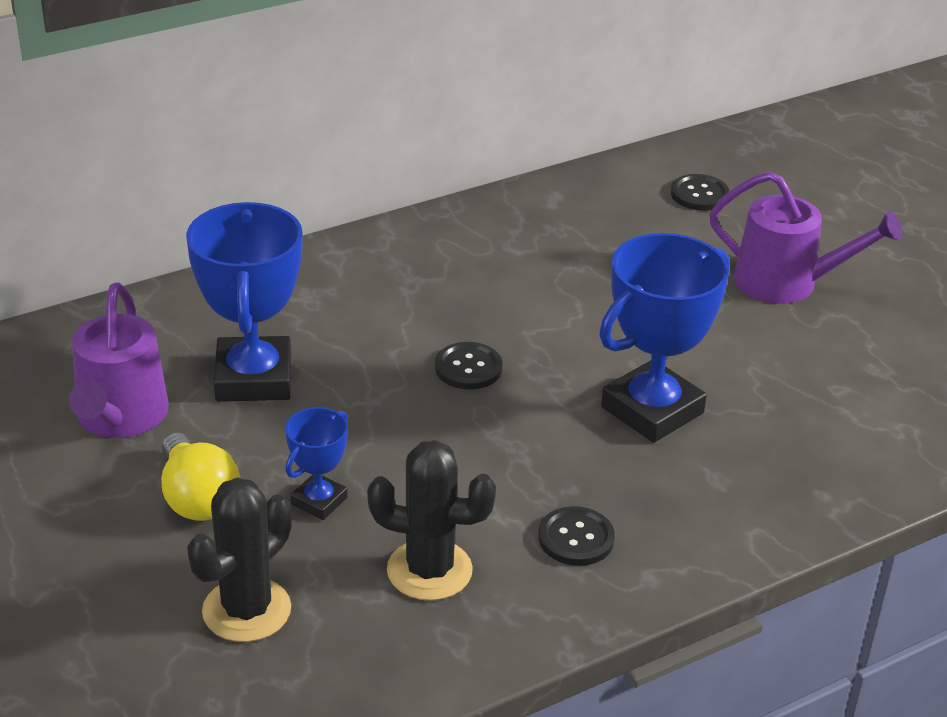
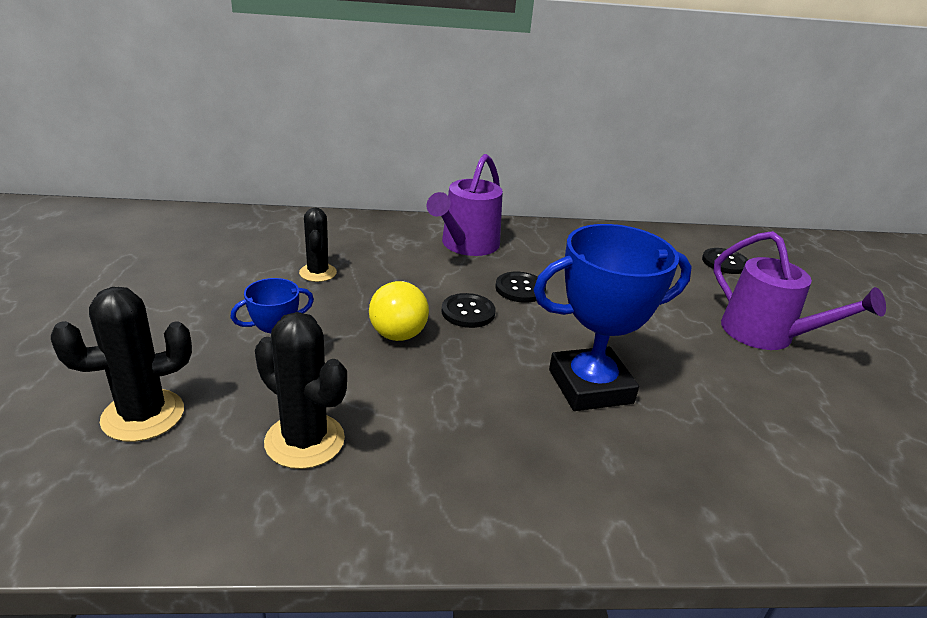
camera: 25 degrees right, 5 degrees down
purple watering can [69,283,169,438] -> purple watering can moved to [427,154,503,256]
yellow light bulb [161,433,240,521] -> yellow light bulb moved to [369,281,429,341]
blue trophy [186,202,303,402] -> black cactus [299,208,337,282]
black button [538,506,615,566] -> black button moved to [495,272,546,303]

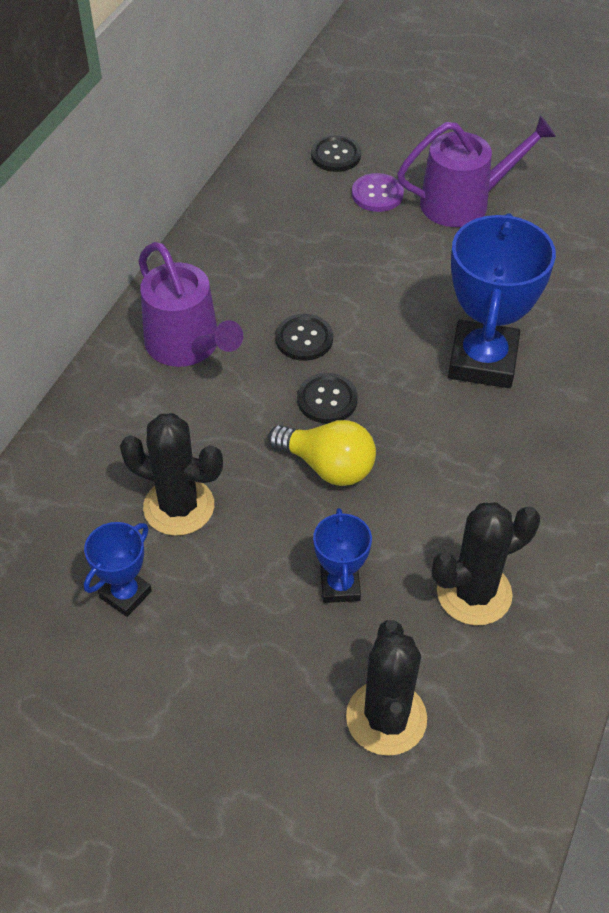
camera: 60 degrees left, 20 degrees up
black cactus [299,208,337,282] -> black cactus [120,413,223,536], size x1.52
none -> blue trophy [84,522,152,617]
none -> purple button [352,173,404,212]

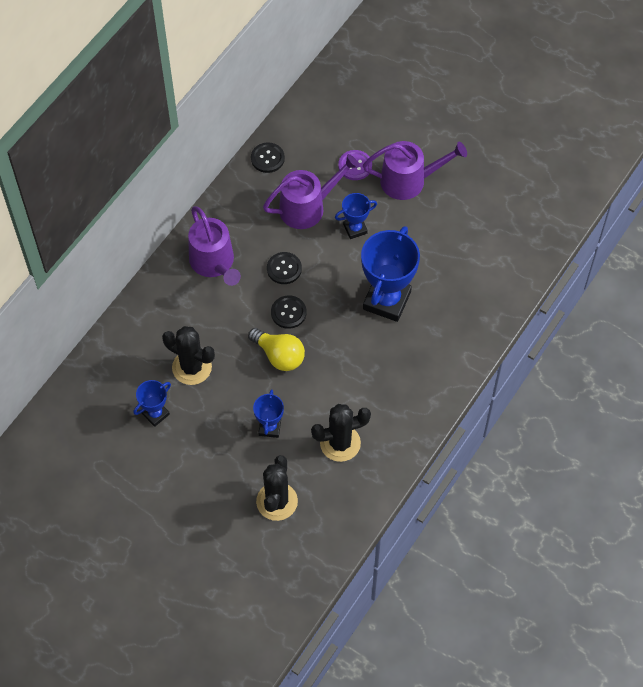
camera: 10 degrees right, 10 degrees up
black button [311,135,361,172] -> black button moved to [251,142,285,173]
none -> purple watering can [263,154,359,229]
none -> blue trophy [335,193,377,239]

